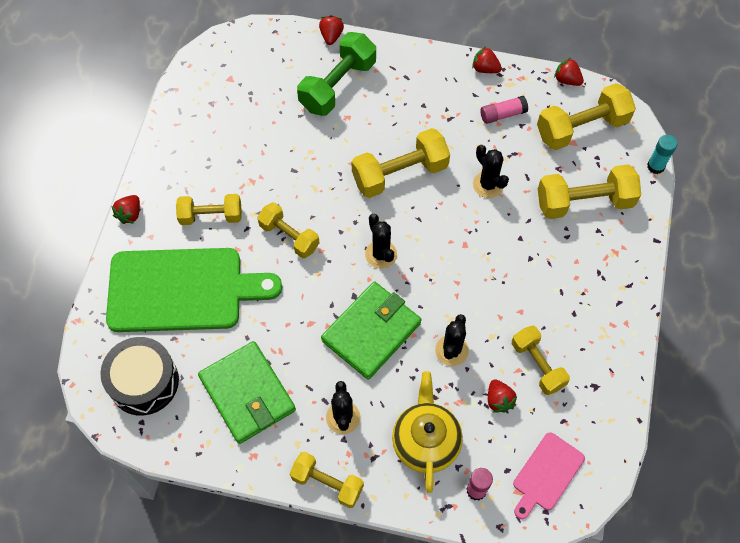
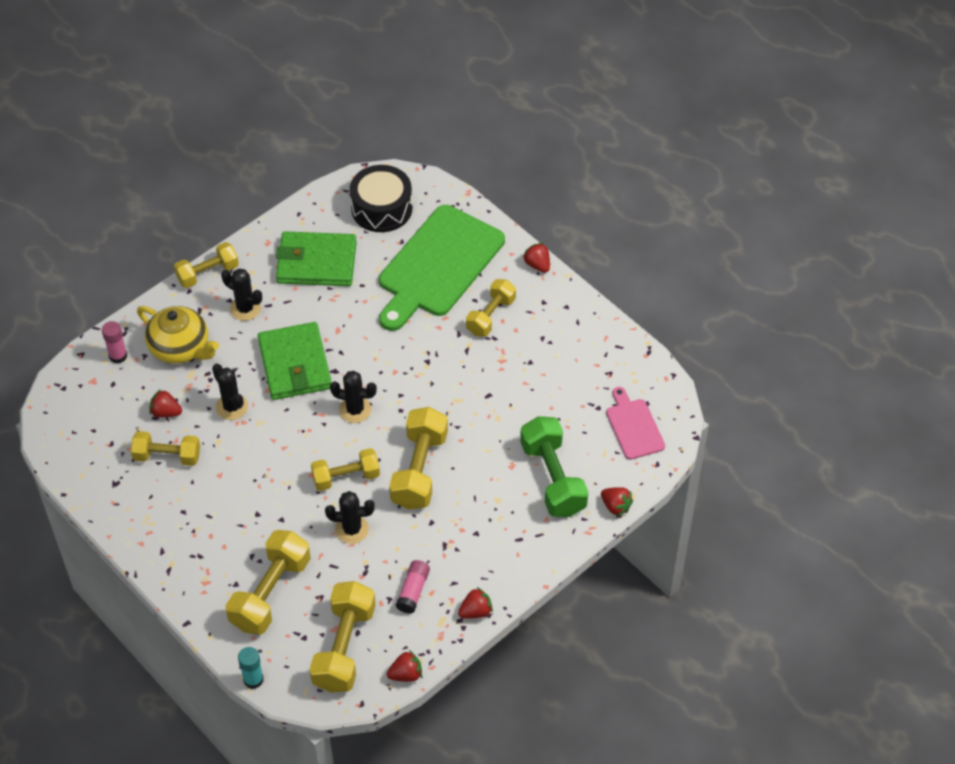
camera: 125 degrees right, 10 degrees down
yellow dumbbell [257,202,319,258] -> yellow dumbbell moved to [311,448,380,491]
pink cutting board [513,432,585,519] -> pink cutting board moved to [606,387,665,460]

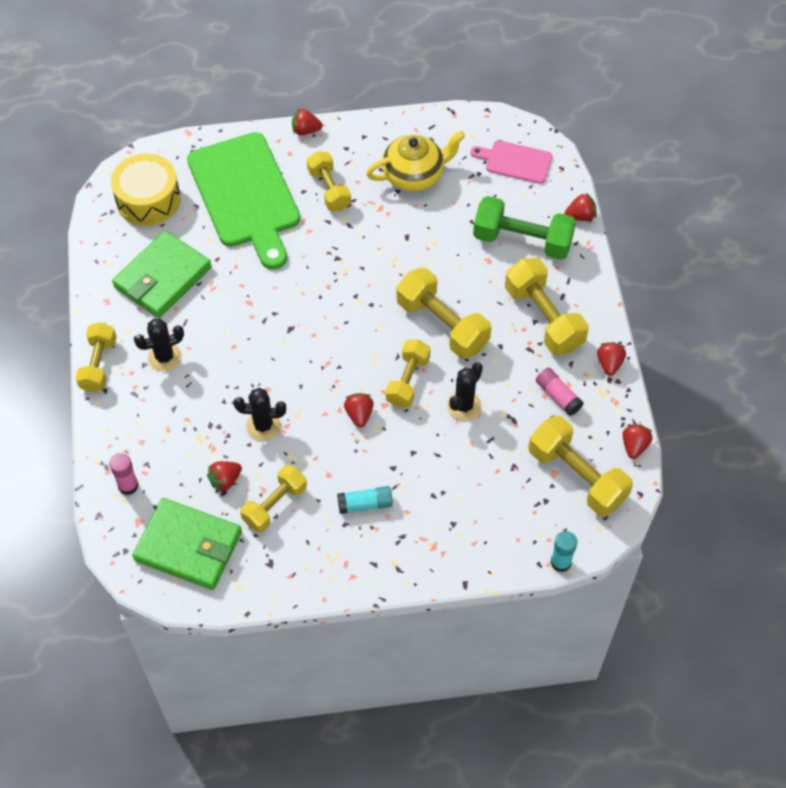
camera: 55 degrees left, 5 degrees up
yellow teapot [137,306,219,364] -> yellow teapot moved to [366,131,465,191]
yellow dumbbell [226,530,311,635] -> yellow dumbbell moved to [505,258,589,355]
green wallet [258,322,332,400] -> green wallet moved to [132,498,242,590]
black cactus [330,371,377,423] -> none
black drum [350,165,412,232] -> yellow drum [111,154,181,226]
none -> turquoise glue stick [337,486,393,514]
none -> red strawberry [344,393,374,428]

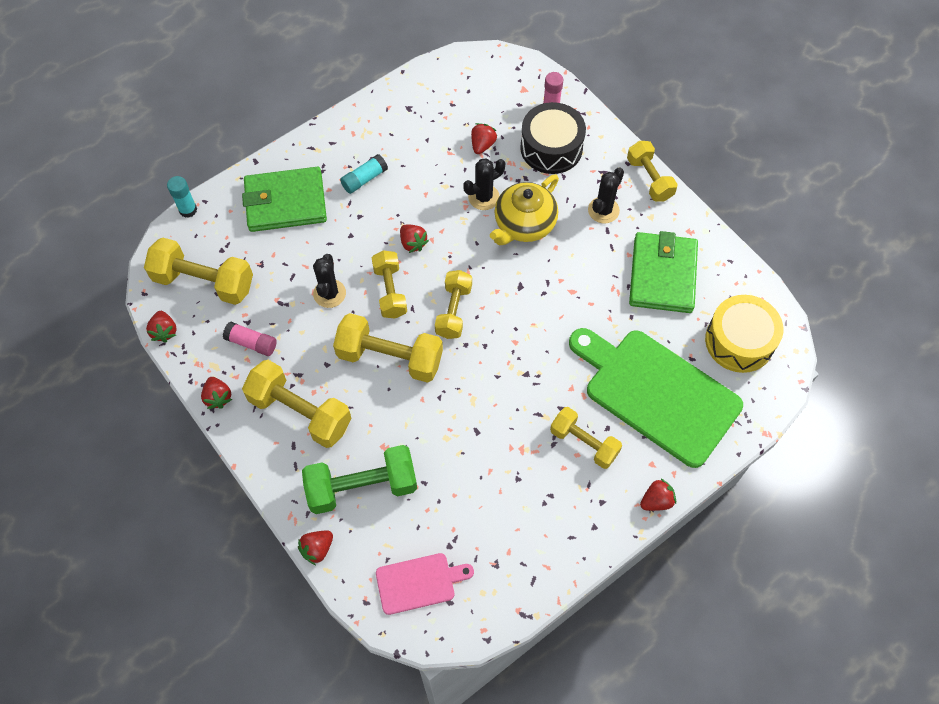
camera: 150 degrees right, 5 degrees up
green wallet [132,498,242,590] -> green wallet moved to [242,167,327,232]
yellow dumbbell [240,465,307,532] -> yellow dumbbell moved to [435,270,472,339]
yellow teapot [366,131,465,191] -> yellow teapot moved to [490,174,559,245]
none -> black drum [520,102,586,174]

